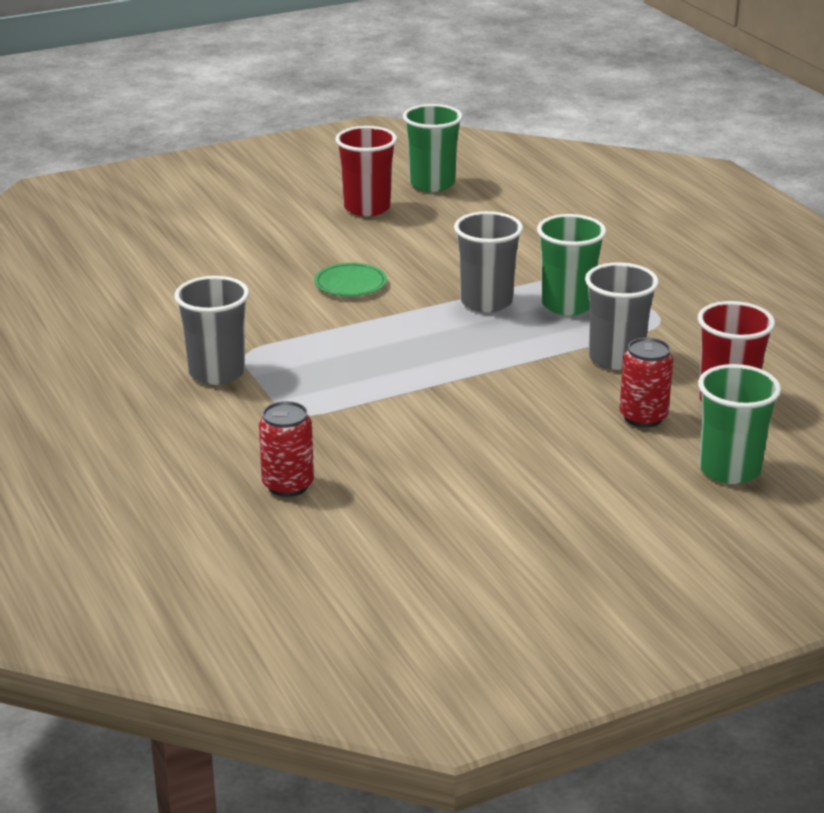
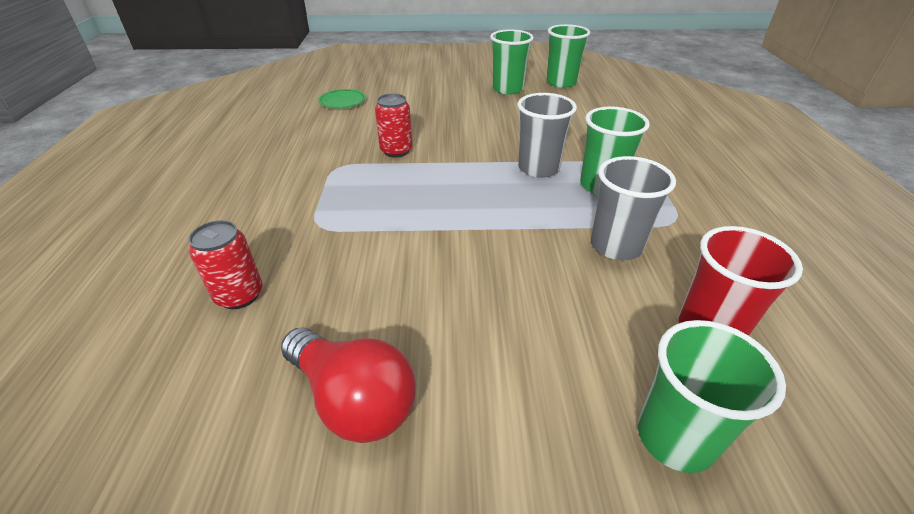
camera: 25 degrees right, 10 degrees up
grey cup [174,276,249,385] -> none
green plate [314,263,387,297] -> green plate moved to [318,89,366,109]
red cup [335,126,397,216] -> green cup [490,29,534,94]
red can [619,337,673,428] -> red can moved to [375,93,412,158]
none -> red light bulb [281,328,416,443]

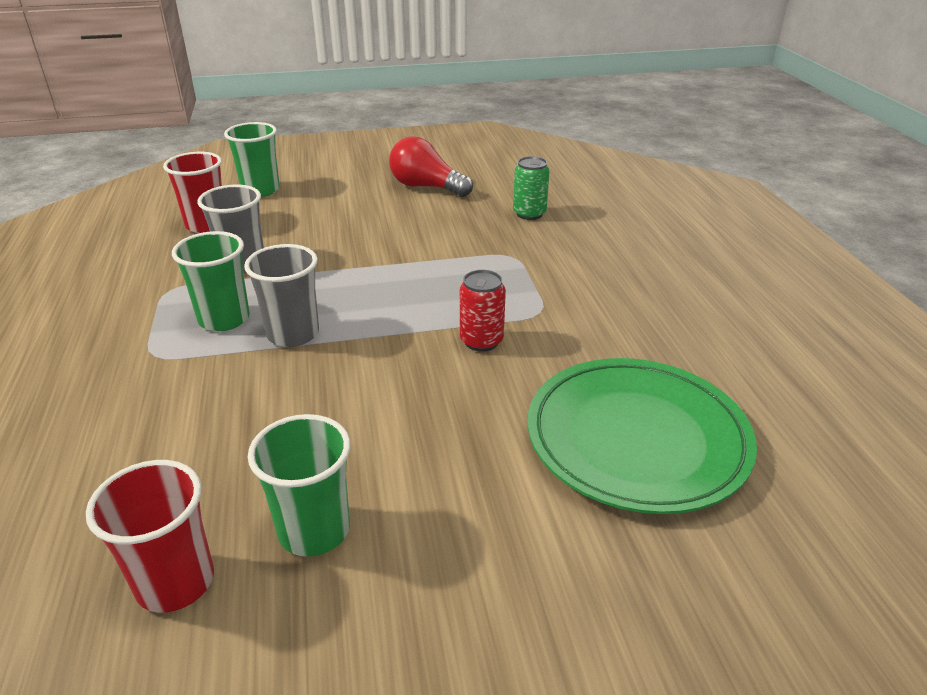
camera: 170 degrees right, 5 degrees down
red can [188,220,262,309] -> green can [513,156,550,220]
green plate [318,89,366,109] -> green plate [527,358,757,514], size x2.50
green cup [546,24,590,88] -> red cup [86,460,214,613]

